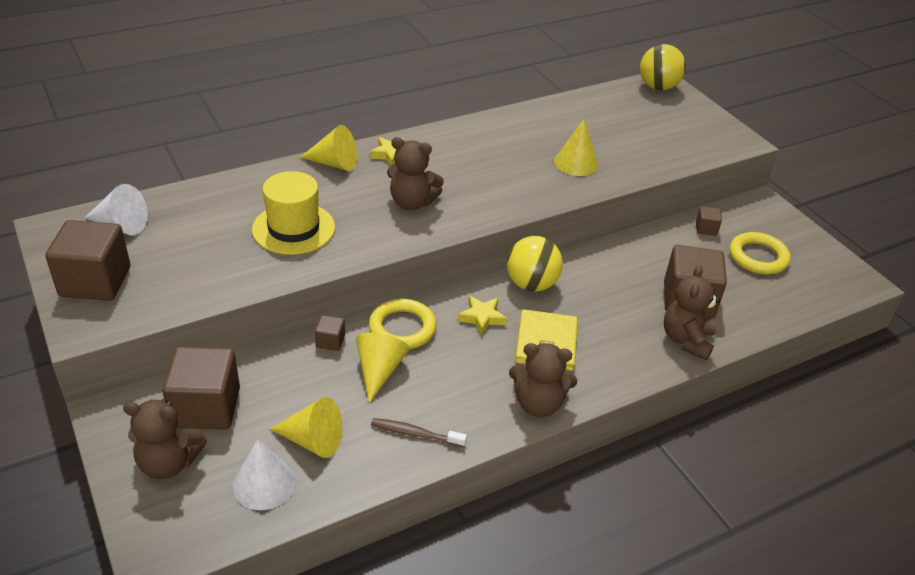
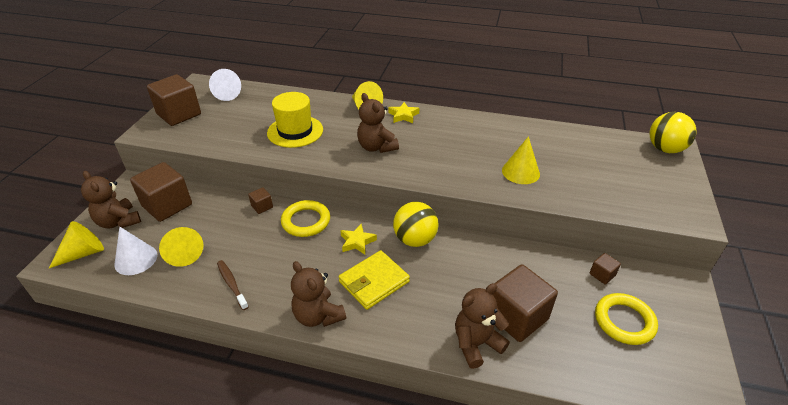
camera: 45 degrees right, 0 degrees up
yellow cone [356,332,409,403] -> yellow cone moved to [49,221,104,268]

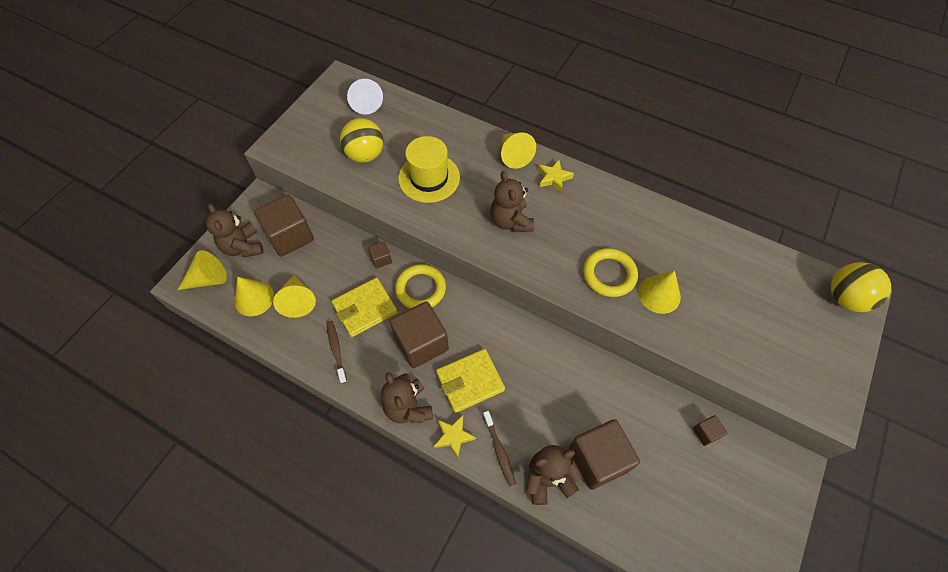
camera: 15 degrees right, 20 degrees up
white cone [114,227,157,275] -> yellow cone [234,277,274,316]
brown cube [147,74,201,126] -> brown cube moved to [390,301,449,368]
yellow star [340,224,377,255] -> yellow star moved to [434,415,476,458]
yellow ball [393,202,439,247] -> yellow ball moved to [340,118,384,163]
yellow ring [595,293,658,345] -> yellow ring moved to [583,248,638,297]
none -> yellow wallet [331,277,398,337]
none -> brown toothbrush [483,411,516,486]

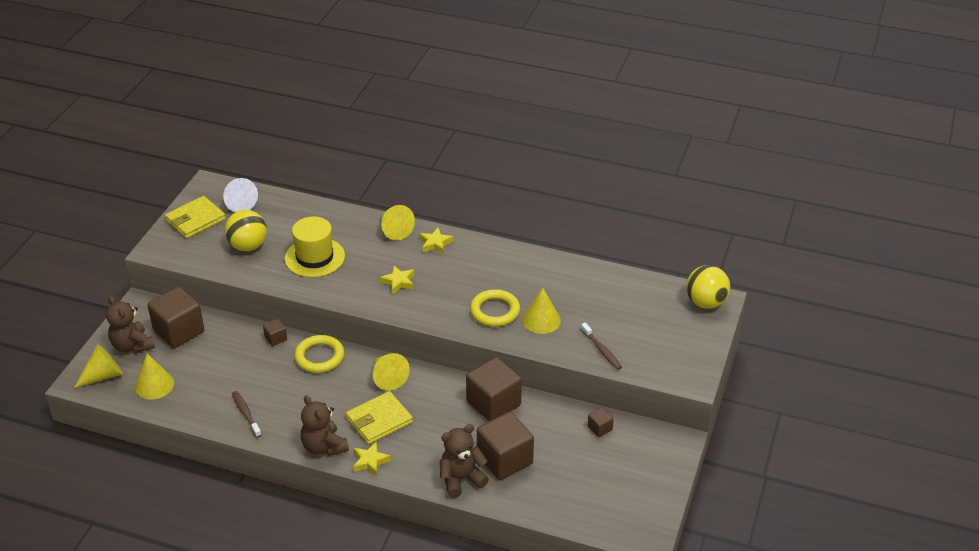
camera: 10 degrees left, 20 degrees down
yellow cone [273,275,316,318] -> yellow cone moved to [373,353,410,391]
yellow wallet [331,277,398,337] -> yellow wallet moved to [165,196,226,239]
brown cube [390,301,449,368] -> brown cube moved to [466,357,522,421]
brown toothbrush [483,411,516,486] -> brown toothbrush moved to [581,323,622,370]
brown teddy bear [490,171,534,232] -> yellow star [380,266,414,295]

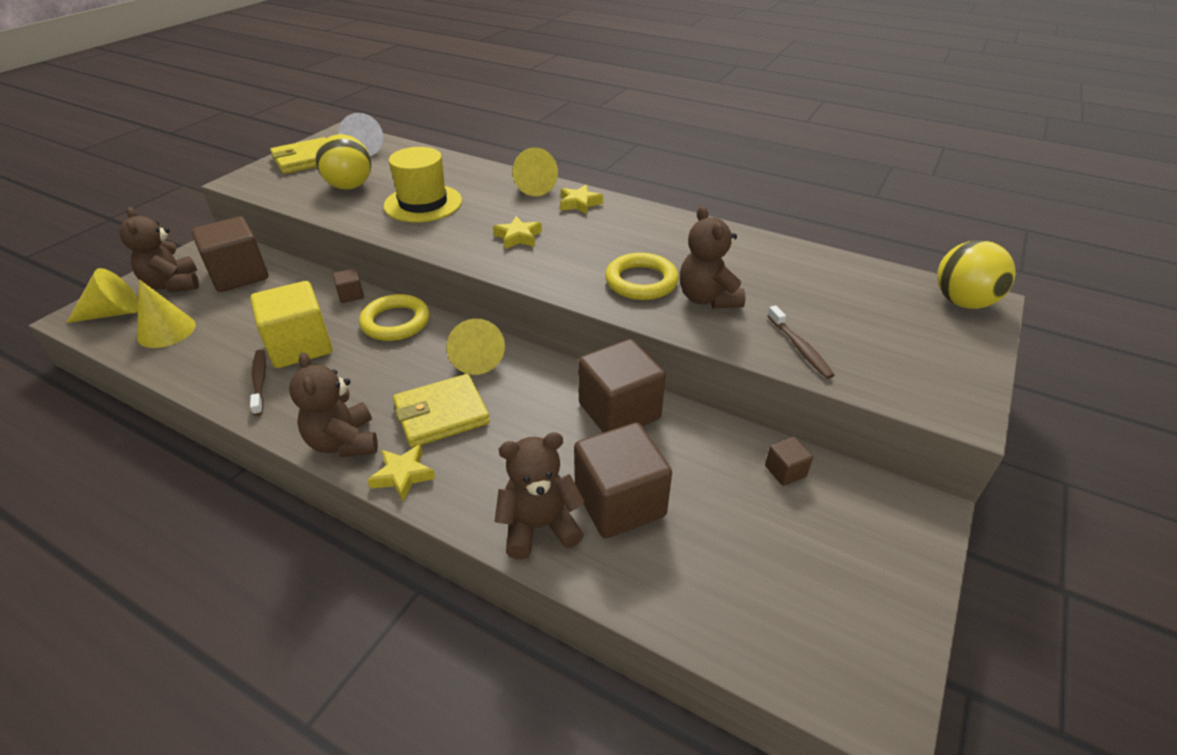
camera: 10 degrees right, 0 degrees up
yellow cone [522,287,561,334] -> brown teddy bear [680,206,746,308]
none -> yellow cube [250,281,333,368]

